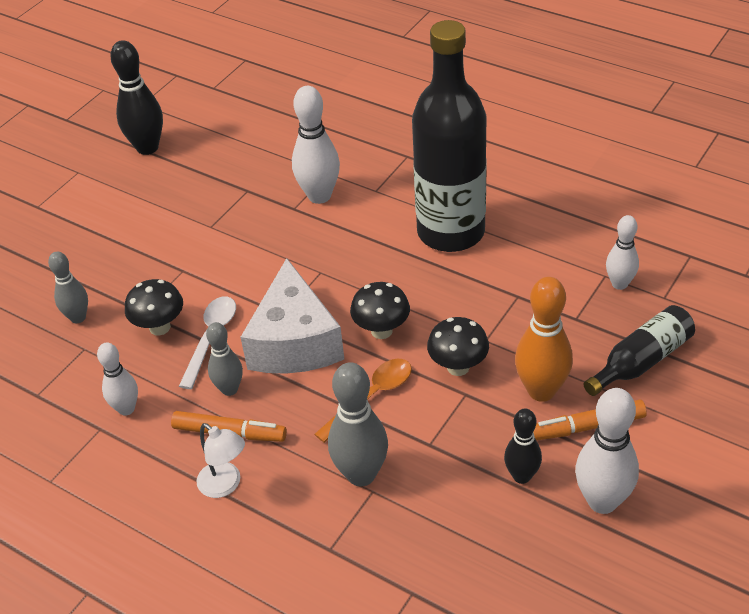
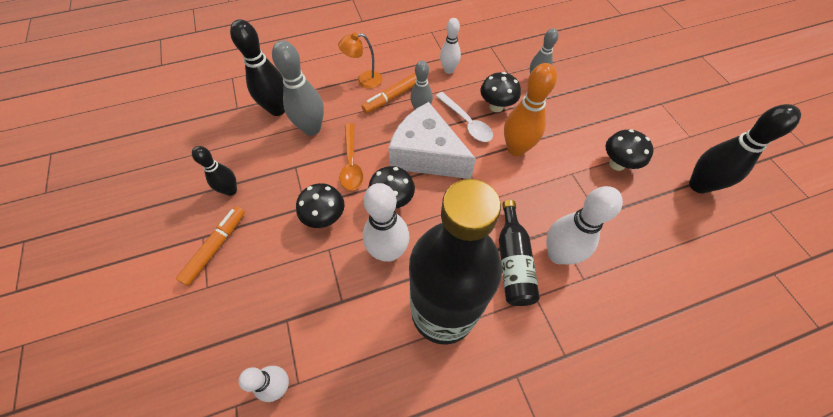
camera: 125 degrees right, 15 degrees up
white lamp [196,423,245,498] -> orange lamp [338,32,382,89]
orange bowling pin [515,277,573,402] -> orange bowling pin moved to [504,63,557,156]
white bowling pin [575,388,639,514] -> white bowling pin moved to [363,183,409,262]
black bottle [583,305,695,396] -> black bottle moved to [499,200,540,306]
none -> black bowling pin [230,19,285,116]
none -> black mushroom [606,129,654,171]

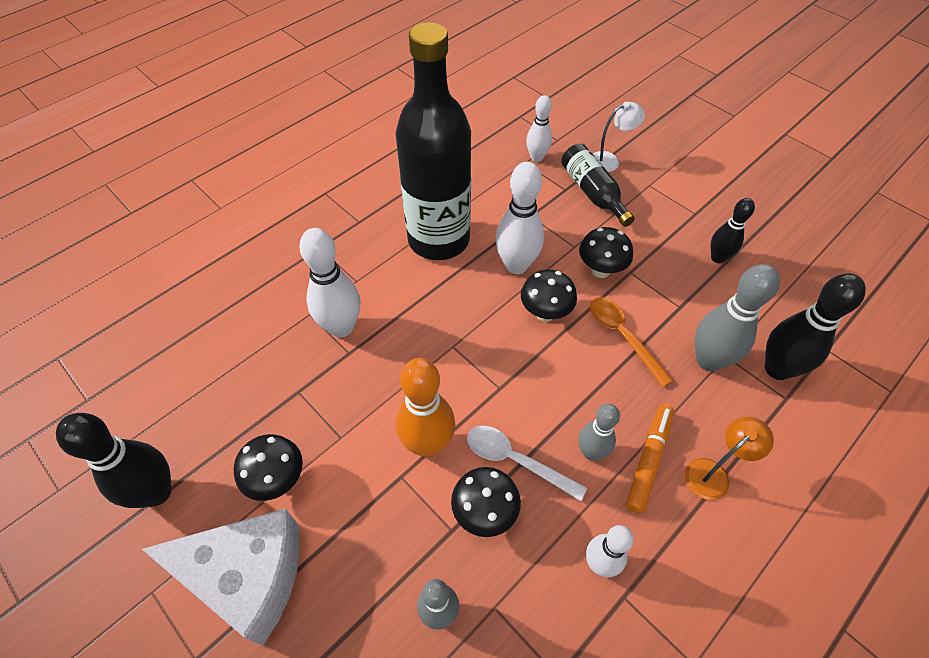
camera: 155 degrees right, 5 degrees down
orange marker [176,206,245,286] -> none
white cheese [388,102,476,179] -> white cheese moved to [142,508,300,646]
black bottle [499,200,540,306] -> black bottle moved to [561,143,635,227]
none -> white lamp [593,102,645,172]

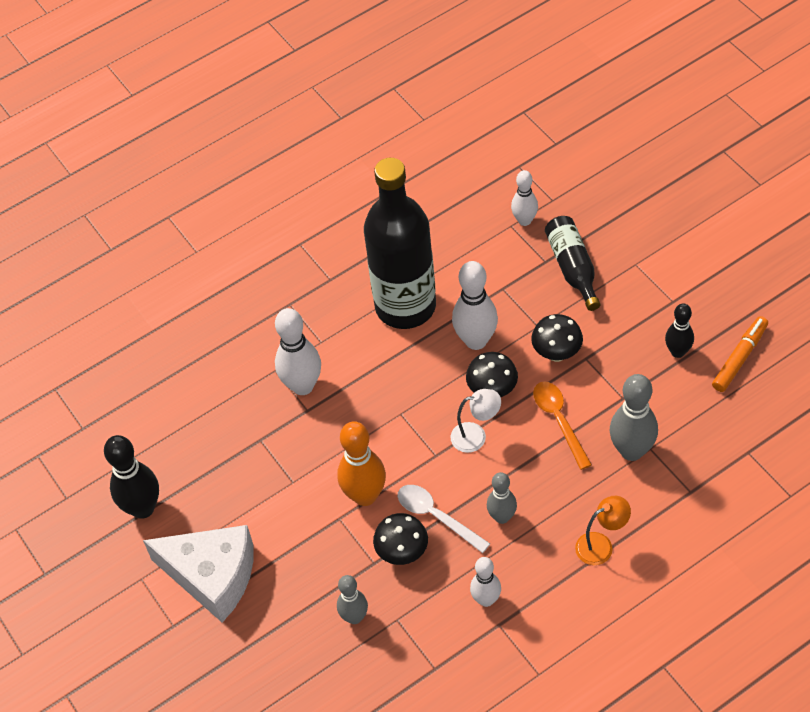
camera: 15 degrees right, 0 degrees up
black mushroom [234,434,303,501] -> none
white lamp [593,102,645,172] -> white lamp moved to [450,389,501,453]
orange marker [626,404,674,513] -> orange marker moved to [712,316,768,392]
black bowling pin [765,273,866,380] -> none

